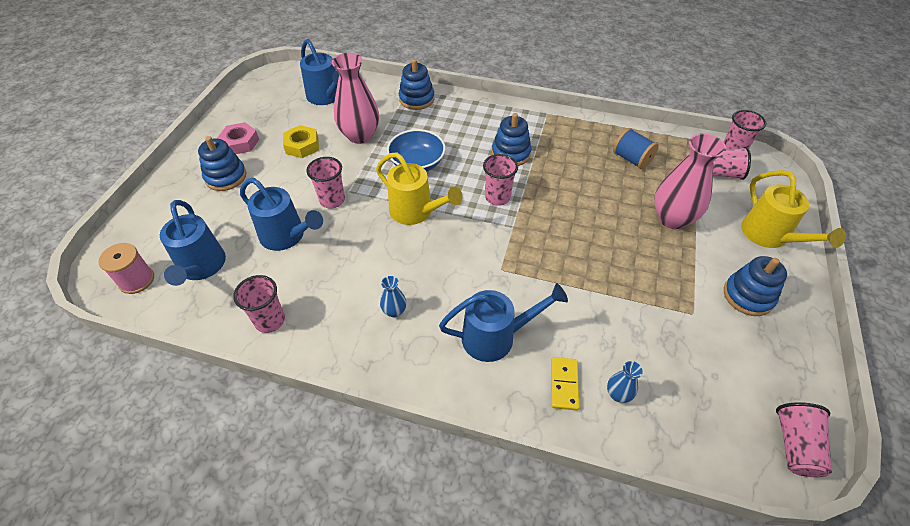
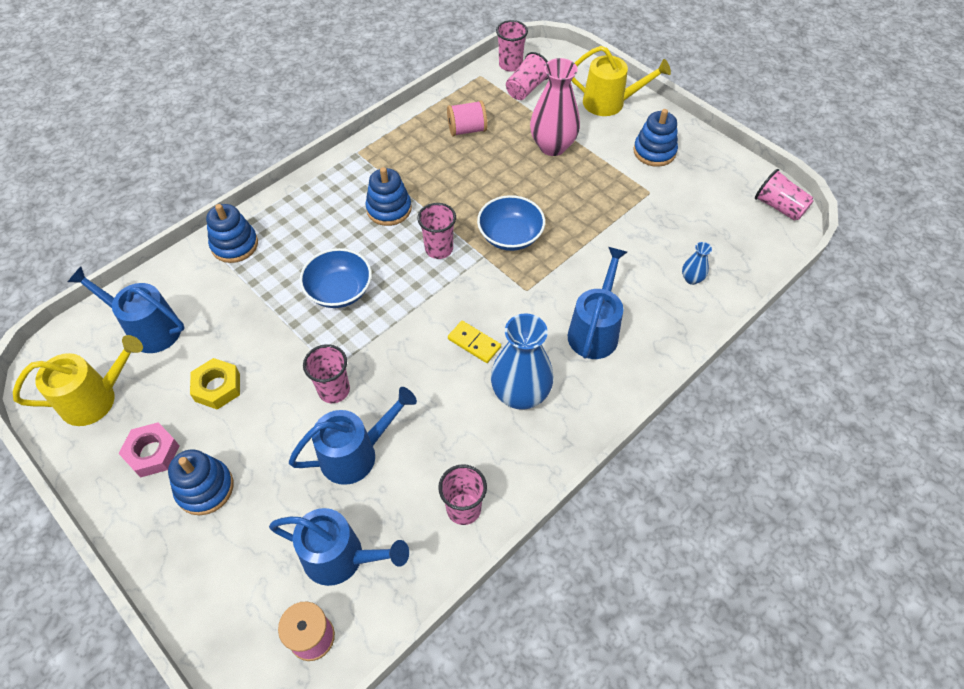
camera: 60 degrees left, 5 degrees up
blue watering can [300,39,339,105] -> blue watering can turned 150 degrees counterclockwise [68,267,185,353]
pink vase [332,53,379,144] -> none
yellow watering can [376,152,463,225] -> yellow watering can moved to [13,335,143,426]
blue vase [380,276,407,317] -> blue vase [491,314,553,410], size x2.18
yellow domino [551,357,579,410] -> yellow domino moved to [448,321,501,363]
blue spool [613,128,659,169] -> pink spool [447,100,487,137]
none -> blue bowl [477,195,545,251]

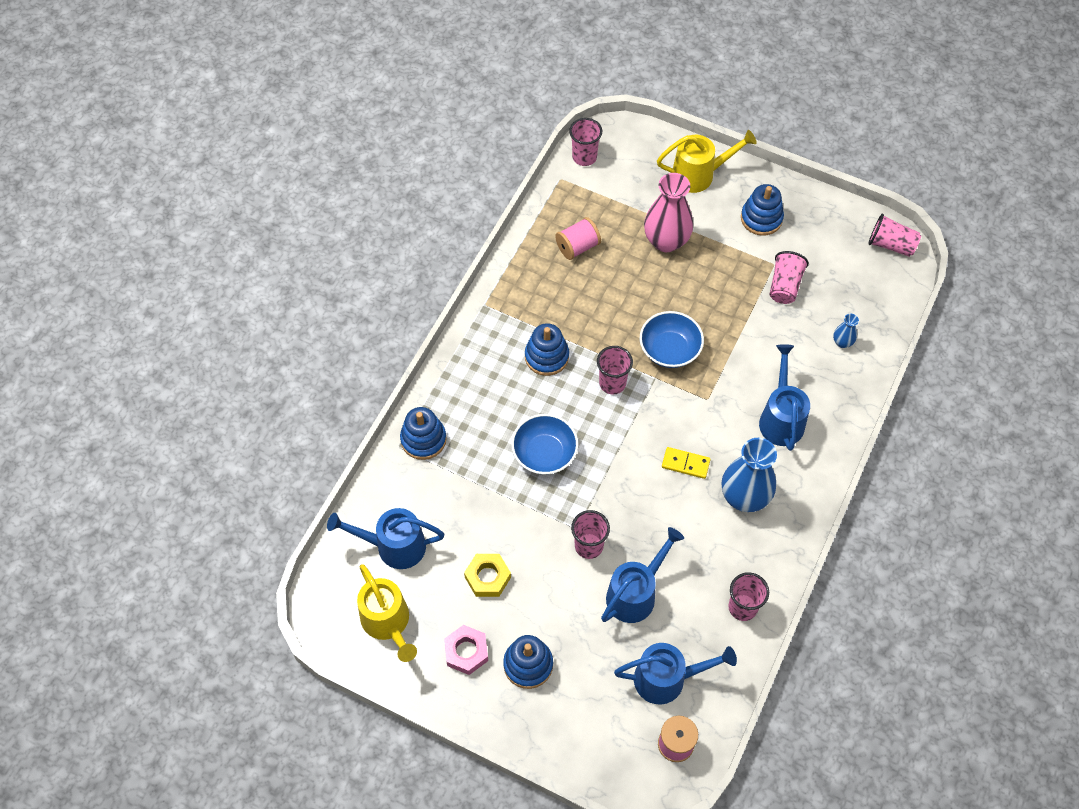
camera: 20 degrees left, 5 degrees up
yellow watering can [13,335,143,426] -> yellow watering can turned 105 degrees clockwise [357,564,417,662]
pink cup [506,52,548,100] -> pink cup moved to [770,251,809,304]

